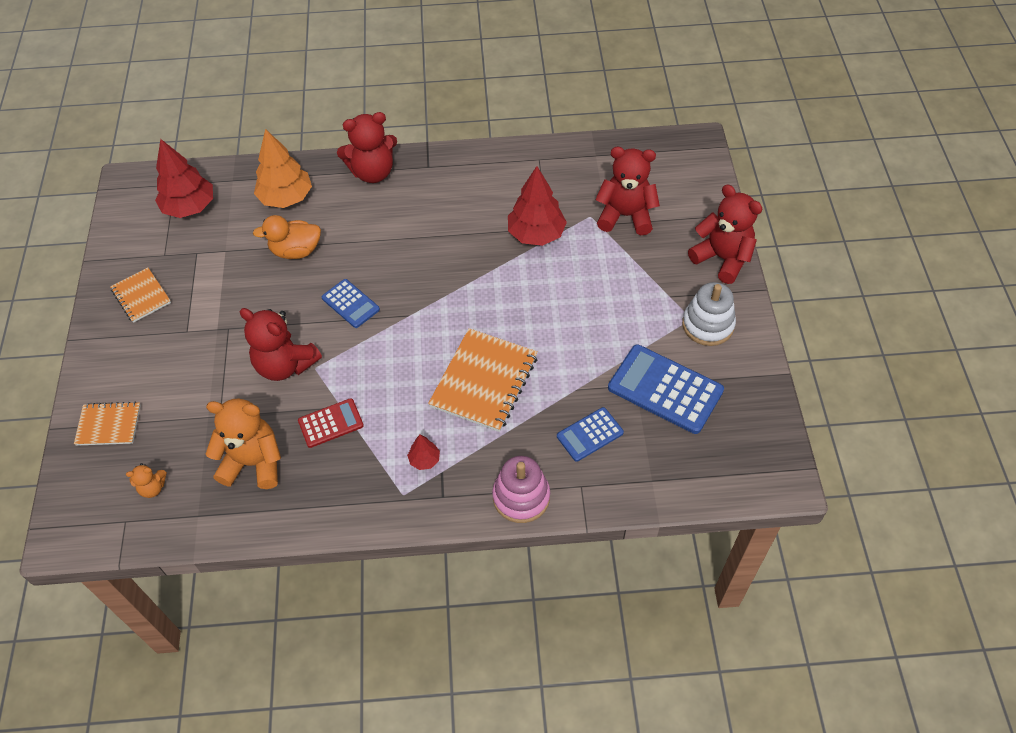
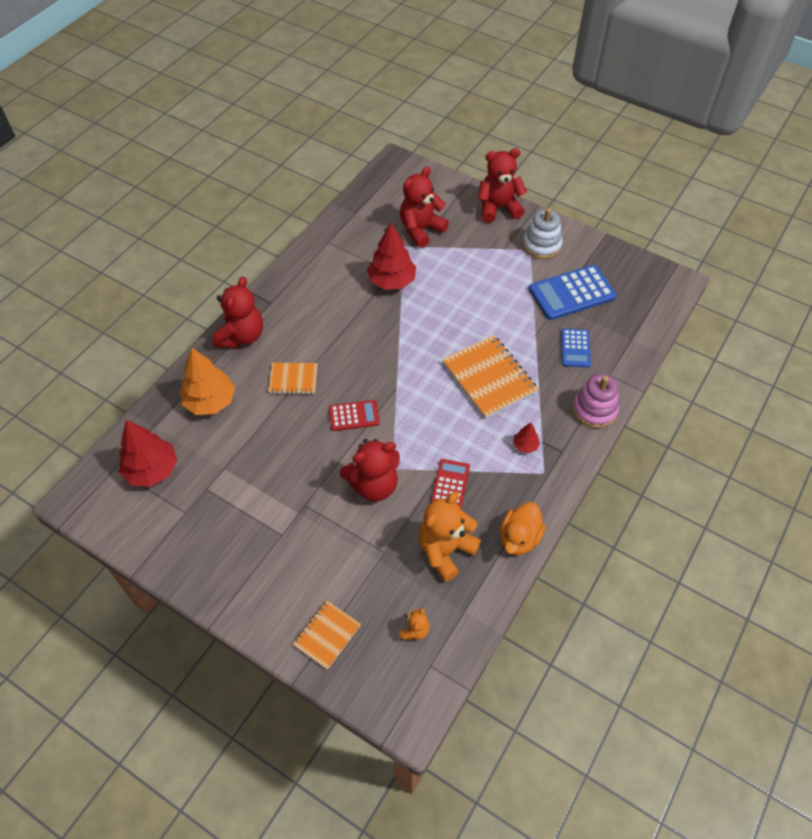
camera: 55 degrees left, 0 degrees up
orange notebook [110,268,171,323] -> orange notebook moved to [269,363,318,395]
orange duck [253,215,321,259] -> orange duck moved to [500,502,545,555]
blue calculator [322,279,380,328] -> red calculator [329,400,380,431]

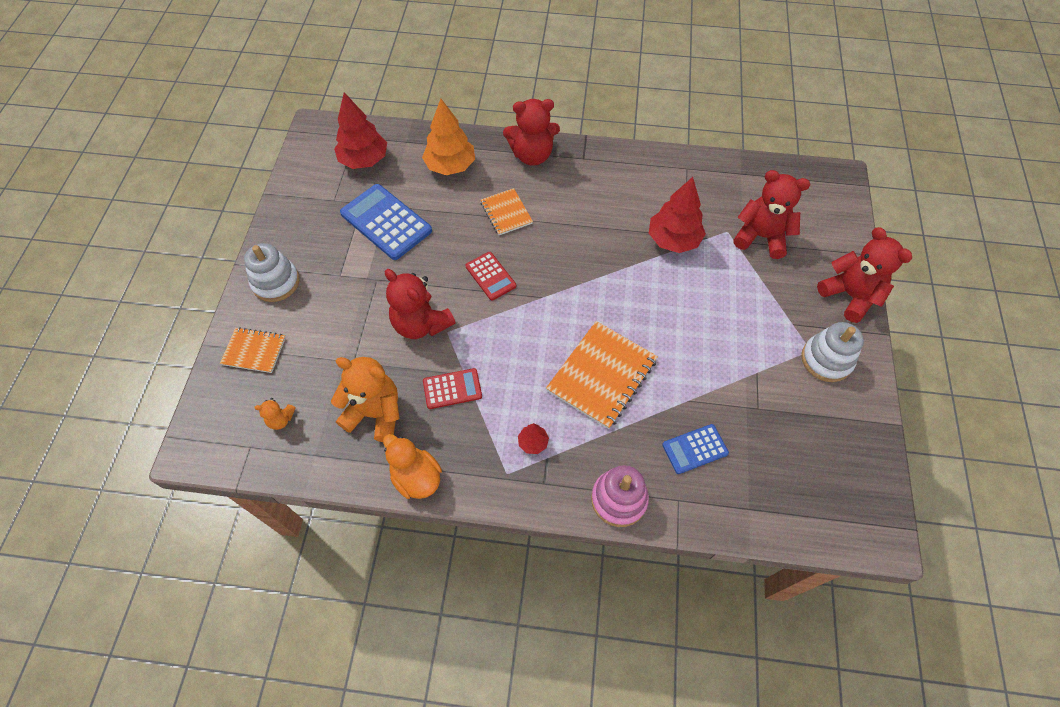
camera: 65 degrees right, 5 degrees up
orange duck [500,502,545,555] -> orange duck turned 45 degrees clockwise [383,434,442,499]
blue calculator [529,265,617,320] -> blue calculator moved to [340,184,432,260]
none -> white stacking toy [244,243,300,302]

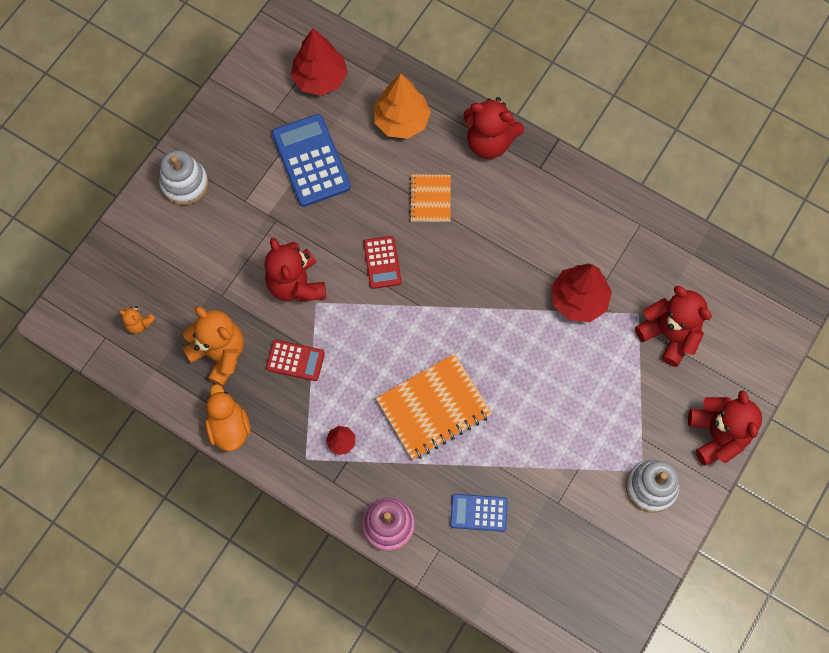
camera: 25 degrees right, 10 degrees up
orange notebook [220,327,286,373] -> none

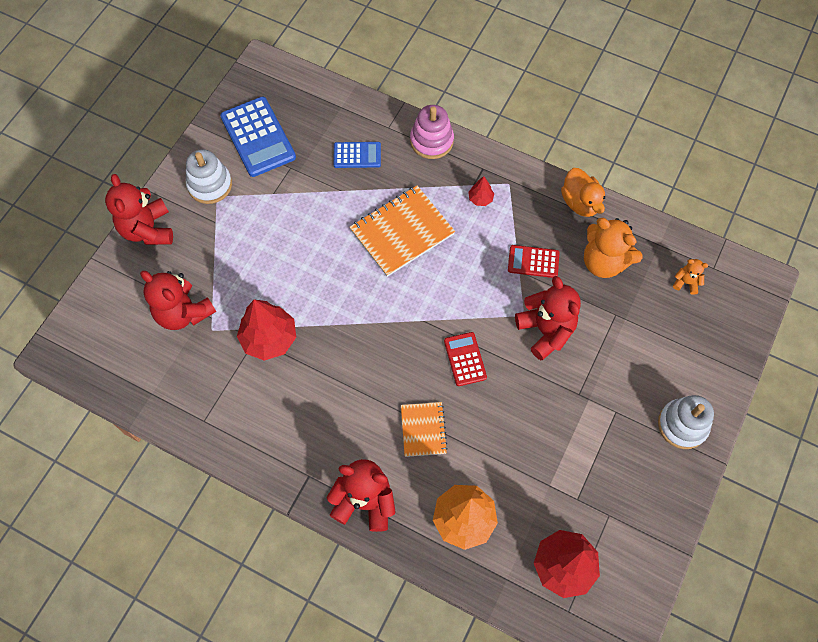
camera: 175 degrees right, 5 degrees down
blue calculator [272,114,351,207] -> blue calculator moved to [220,97,296,177]

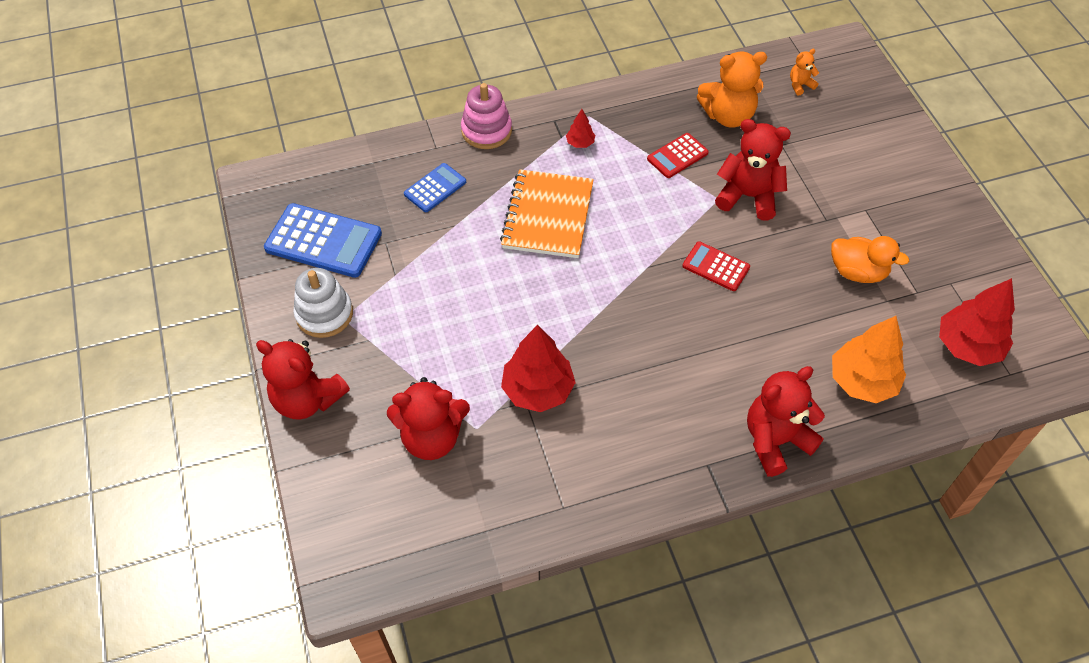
camera: 45 degrees left, 10 degrees down
orange notebook [401,402,448,457] -> none
orange duck [561,168,605,217] -> orange duck moved to [831,236,909,283]
white stacking toy [658,395,714,449] -> none

